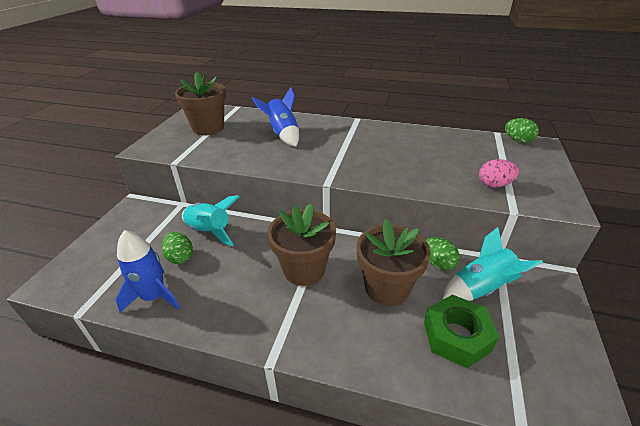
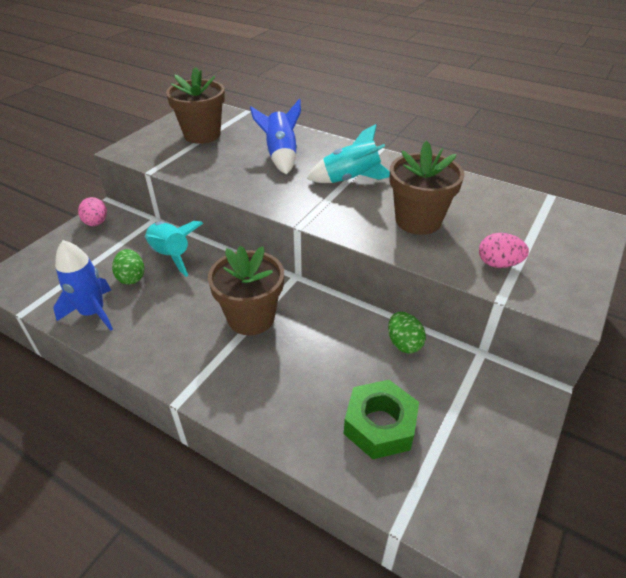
camera: 15 degrees right, 5 degrees up
brown flower pot [357,218,431,306] -> brown flower pot moved to [389,141,464,235]
turquoise rocket [442,227,543,301] -> turquoise rocket moved to [307,124,390,183]
green egg [505,118,539,143] -> none
none -> pink egg [78,197,107,226]

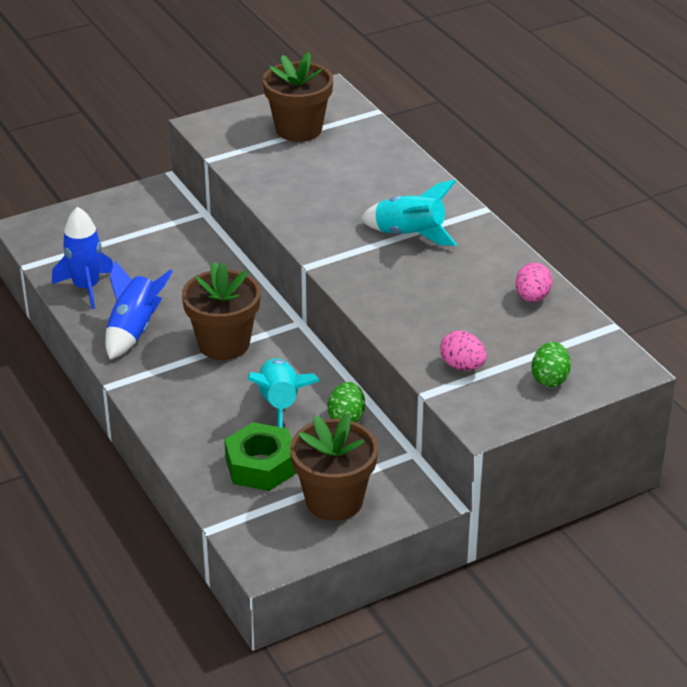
camera: 30 degrees right, 5 degrees down
pink egg [78,197,107,226] -> pink egg moved to [516,263,553,302]
green egg [112,249,144,284] -> green egg moved to [531,342,571,387]
turquoise rocket [145,221,203,277] -> turquoise rocket moved to [248,358,320,428]
blue rocket [250,99,301,174] -> blue rocket moved to [105,261,173,359]
brown flower pot [389,141,464,235] -> brown flower pot moved to [290,413,378,521]

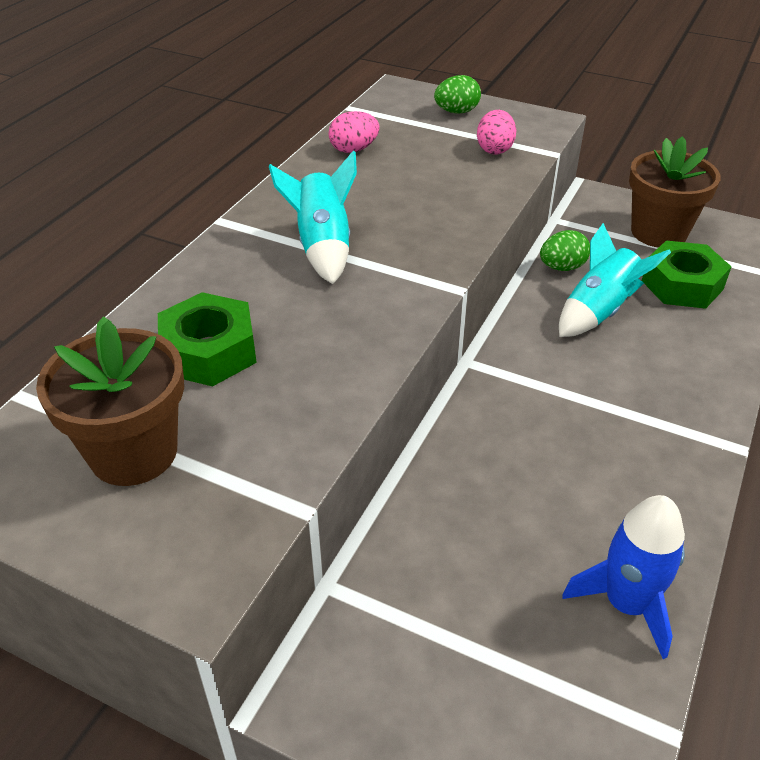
camera: 125 degrees left, 5 degrees up
blue rocket [105,261,173,359] -> none
brown flower pot [182,262,261,360] -> none
none -> green nut [158,292,257,387]

